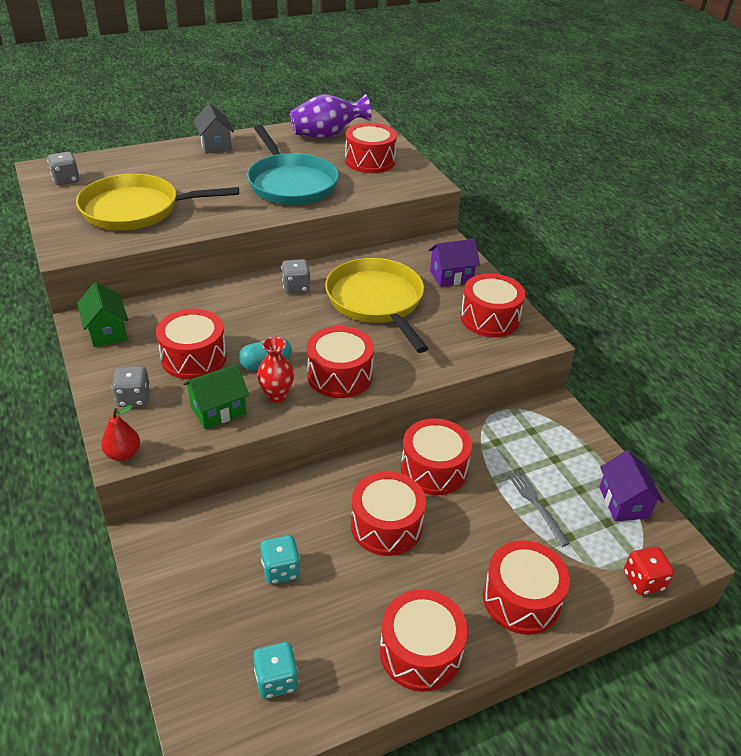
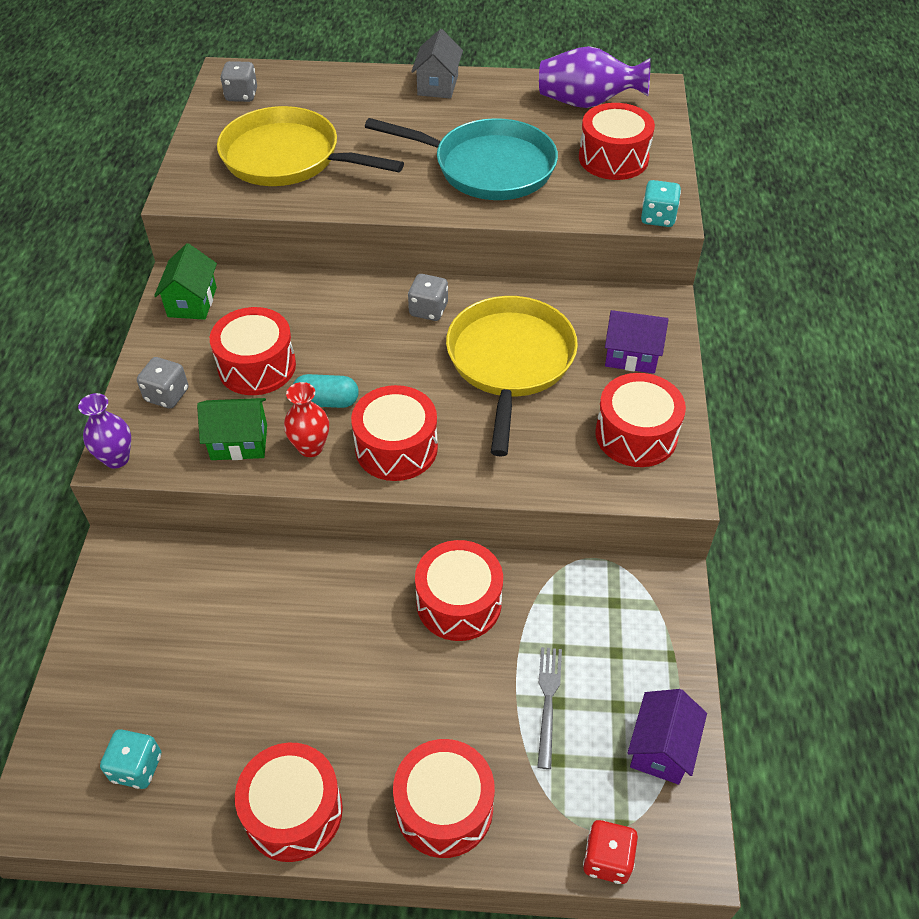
camera: 30 degrees right, 10 degrees up
red pear [101,405,140,461] -> purple vase [78,393,131,468]
turquoise pan [247,125,339,205] -> turquoise pan turned 75 degrees counterclockwise [365,118,558,200]
turquoise dice [260,535,301,584] -> turquoise dice moved to [641,180,681,227]
red drum [351,471,426,556] -> none

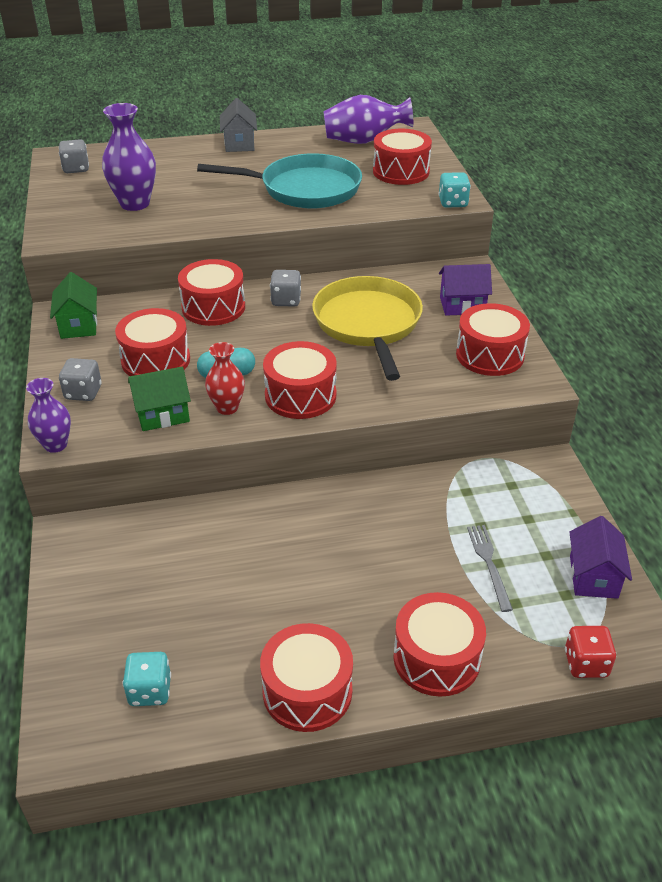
camera: 15 degrees left, 10 degrees down
yellow pan [217,106,404,186] -> purple vase [102,103,156,211]
red drum [415,540,503,641] -> red drum moved to [178,259,245,326]

